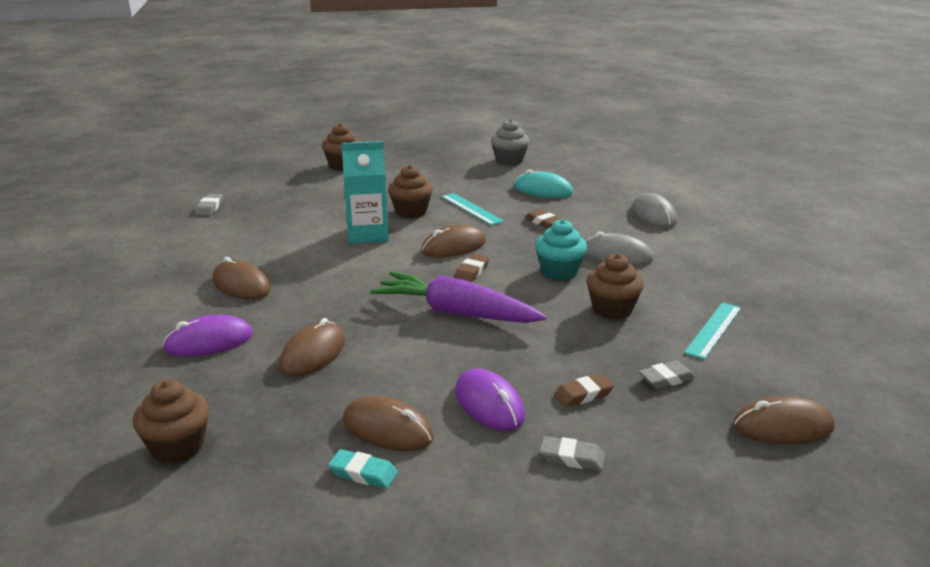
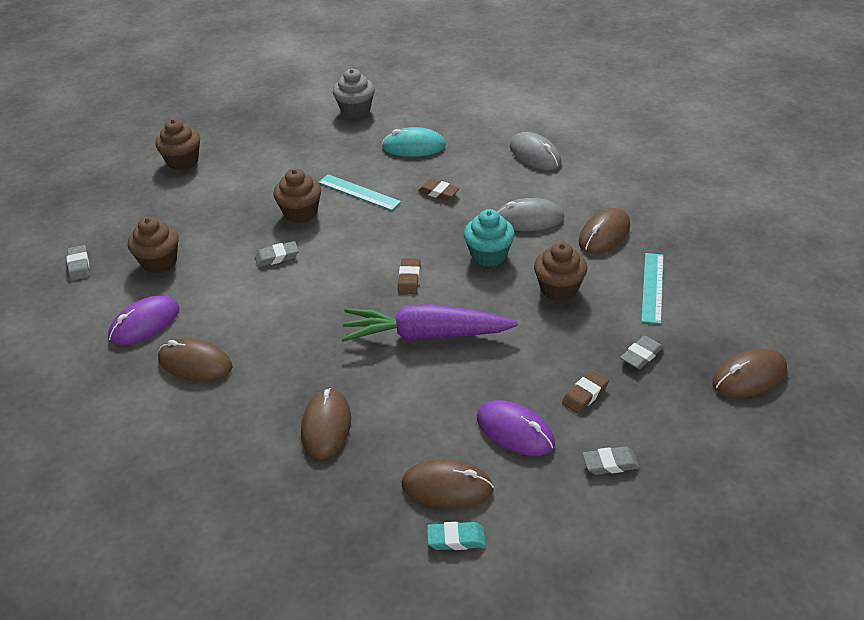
camera: 20 degrees left, 15 degrees up
brown cupcake [133,379,209,464] -> brown cupcake moved to [128,217,179,273]
purple mouse [162,315,253,357] -> purple mouse moved to [108,296,179,345]
turquoise carton [341,141,389,244] -> grey eraser [255,241,299,267]
brown mouse [421,225,486,258] -> brown mouse moved to [579,208,630,254]

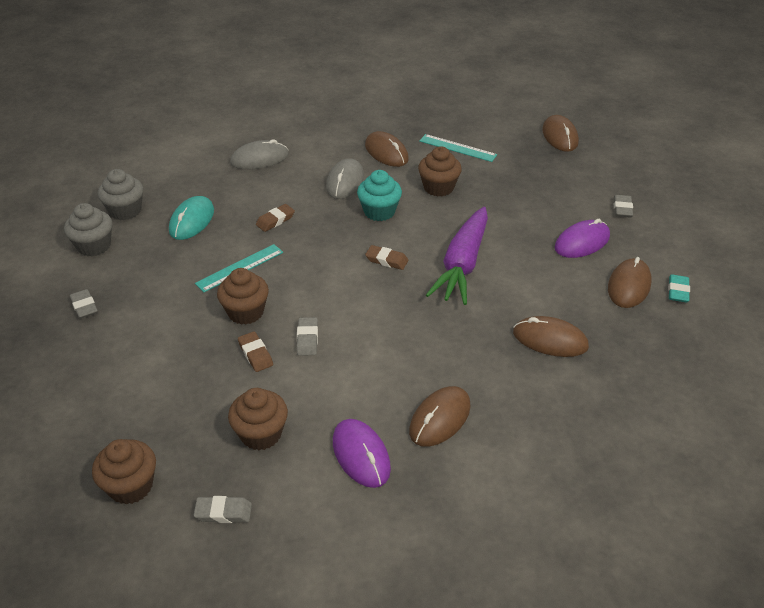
camera: 75 degrees left, 0 degrees up
brown cupcake [155,119,200,170] -> brown cupcake moved to [92,439,156,505]
brown eraser [562,370,609,413] -> brown eraser moved to [238,331,273,372]
grey eraser [620,336,663,369] -> grey eraser moved to [70,289,98,319]
none -> grey cupcake [97,169,143,220]

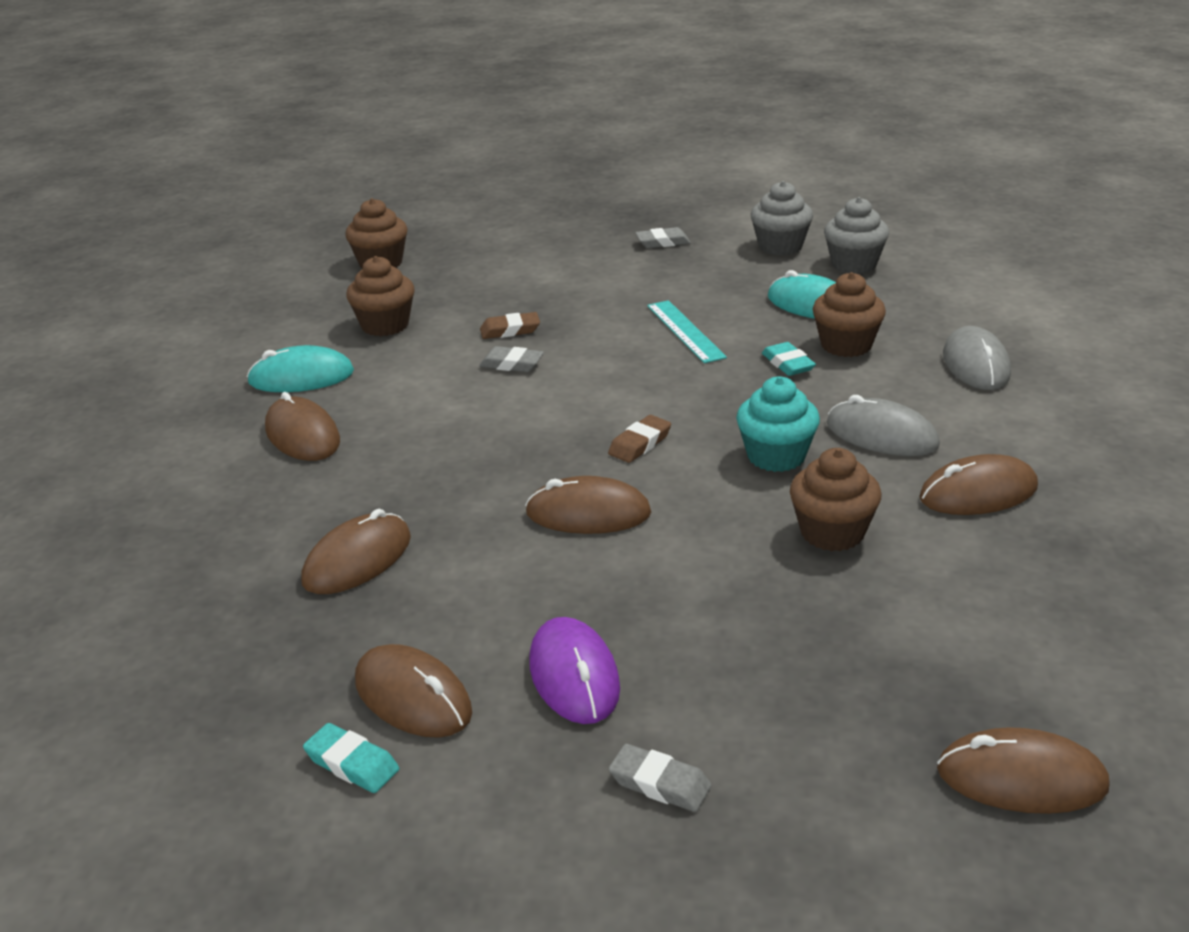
camera: 110 degrees right, 10 degrees down
grey eraser [194,496,252,523] -> none
brown cupcake [217,268,269,325] -> brown cupcake moved to [813,272,886,357]
brown eraser [256,204,295,232] -> turquoise eraser [762,342,816,376]
purple mouse [333,419,391,488] -> turquoise mouse [247,345,354,392]
turquoise ruler [419,134,497,162] -> none
purple carrot [426,207,488,305] -> brown mouse [525,476,651,534]

